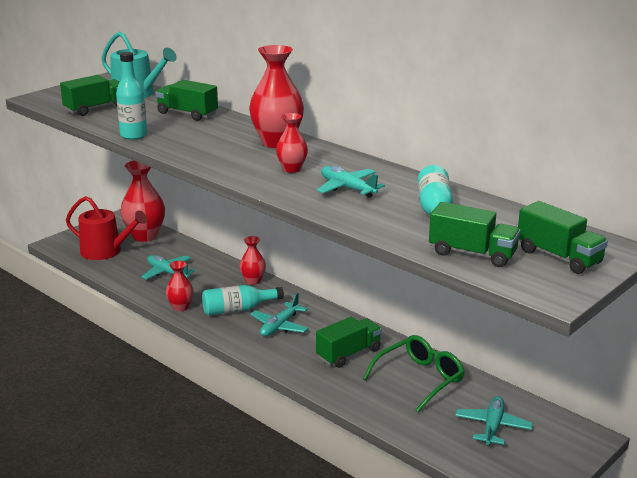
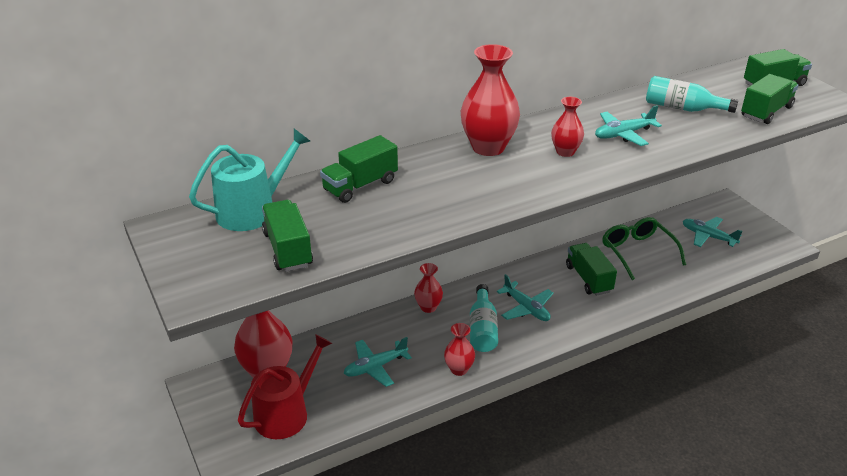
camera: 70 degrees left, 10 degrees up
turquoise bottle [116,52,147,140] -> none

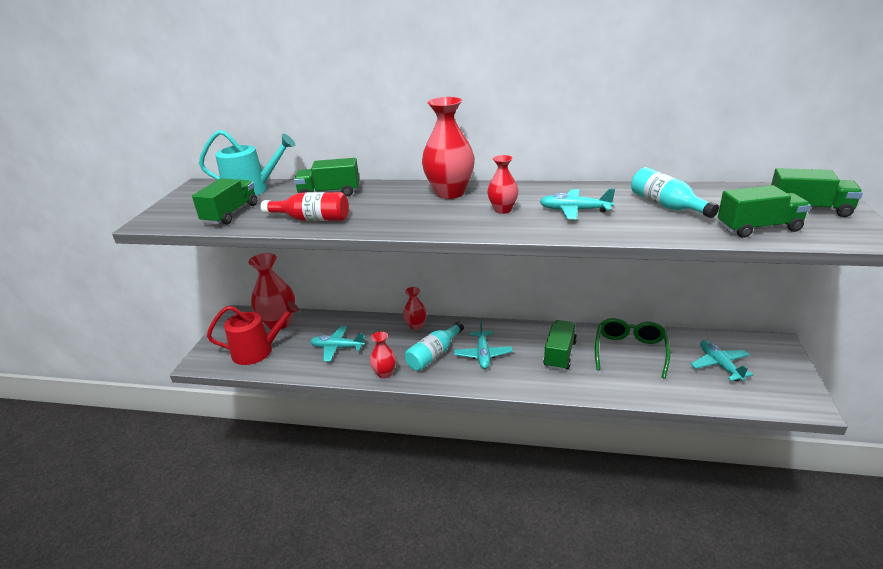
camera: 40 degrees right, 5 degrees down
none -> red bottle [261,192,349,221]

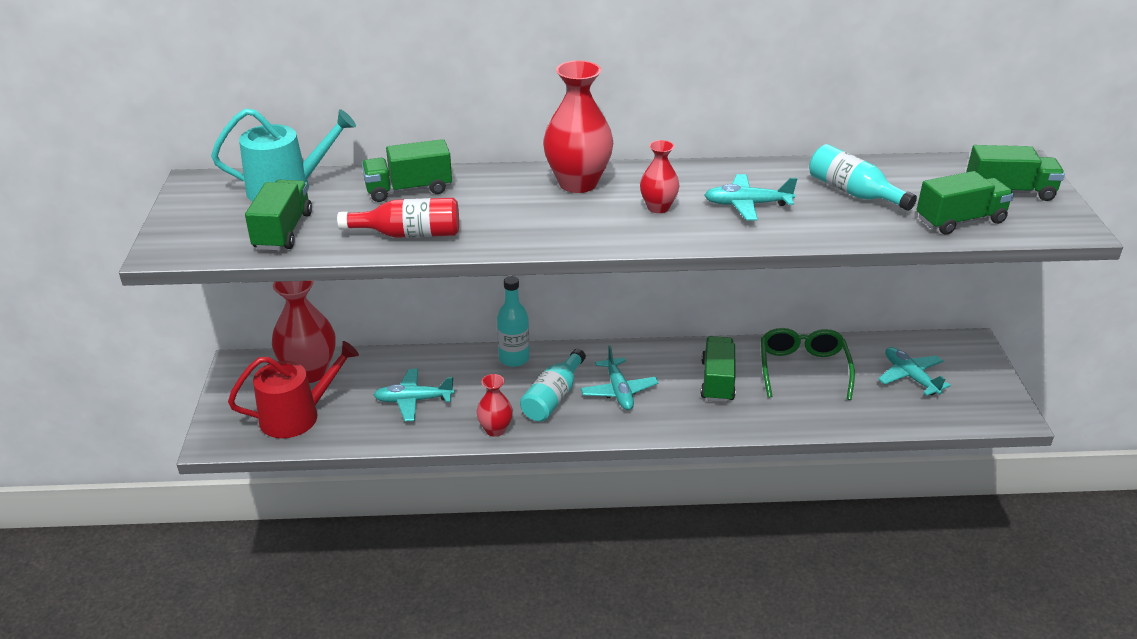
camera: 15 degrees left, 5 degrees up
red vase [403,287,427,330] -> turquoise bottle [497,276,529,367]

